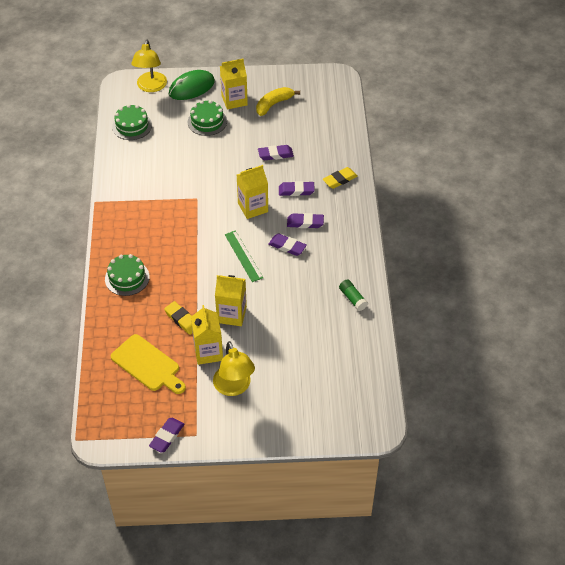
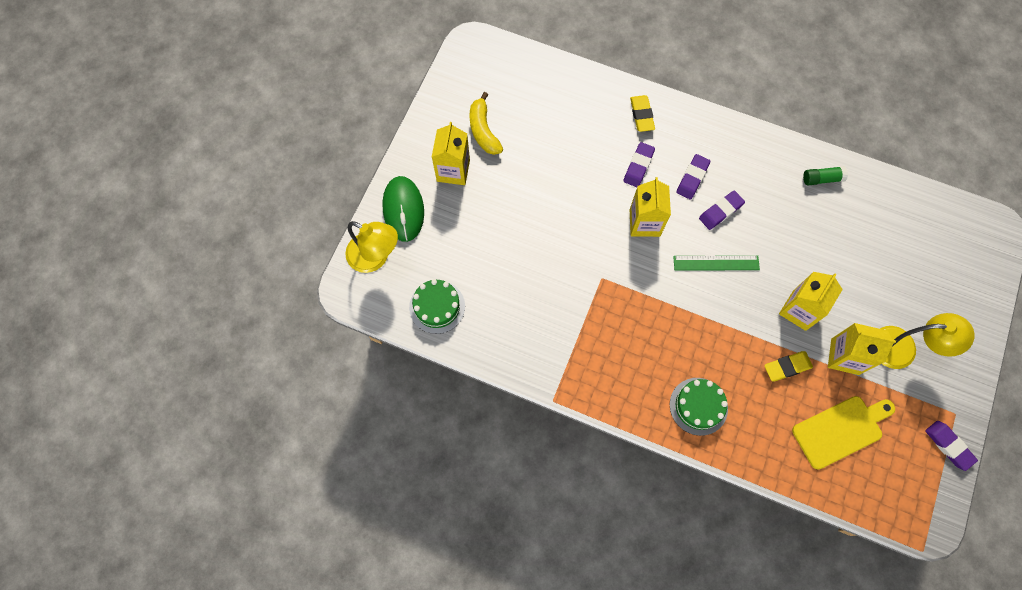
camera: 65 degrees left, 20 degrees up
green cake [188,100,227,136] -> none
purple eraser [258,145,294,160] -> none

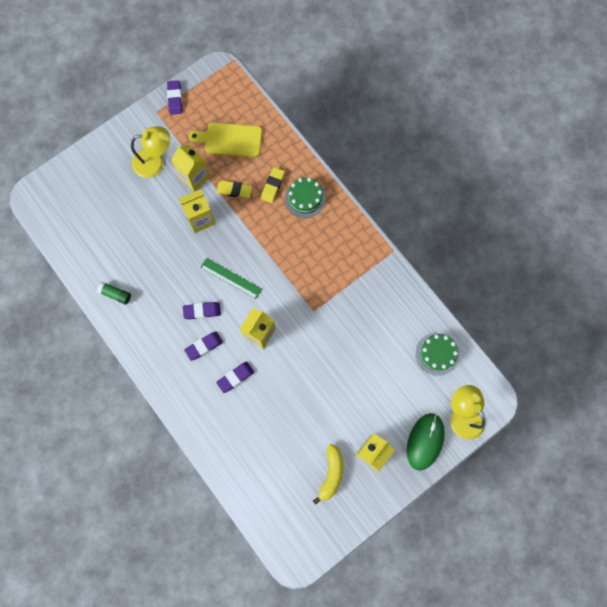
camera: 150 degrees left, 5 degrees up
yellow eraser [630,95,655,132] -> yellow eraser moved to [261,167,285,203]
yellow lamp [880,313,975,369] -> yellow lamp turned 135 degrees clockwise [131,127,170,178]

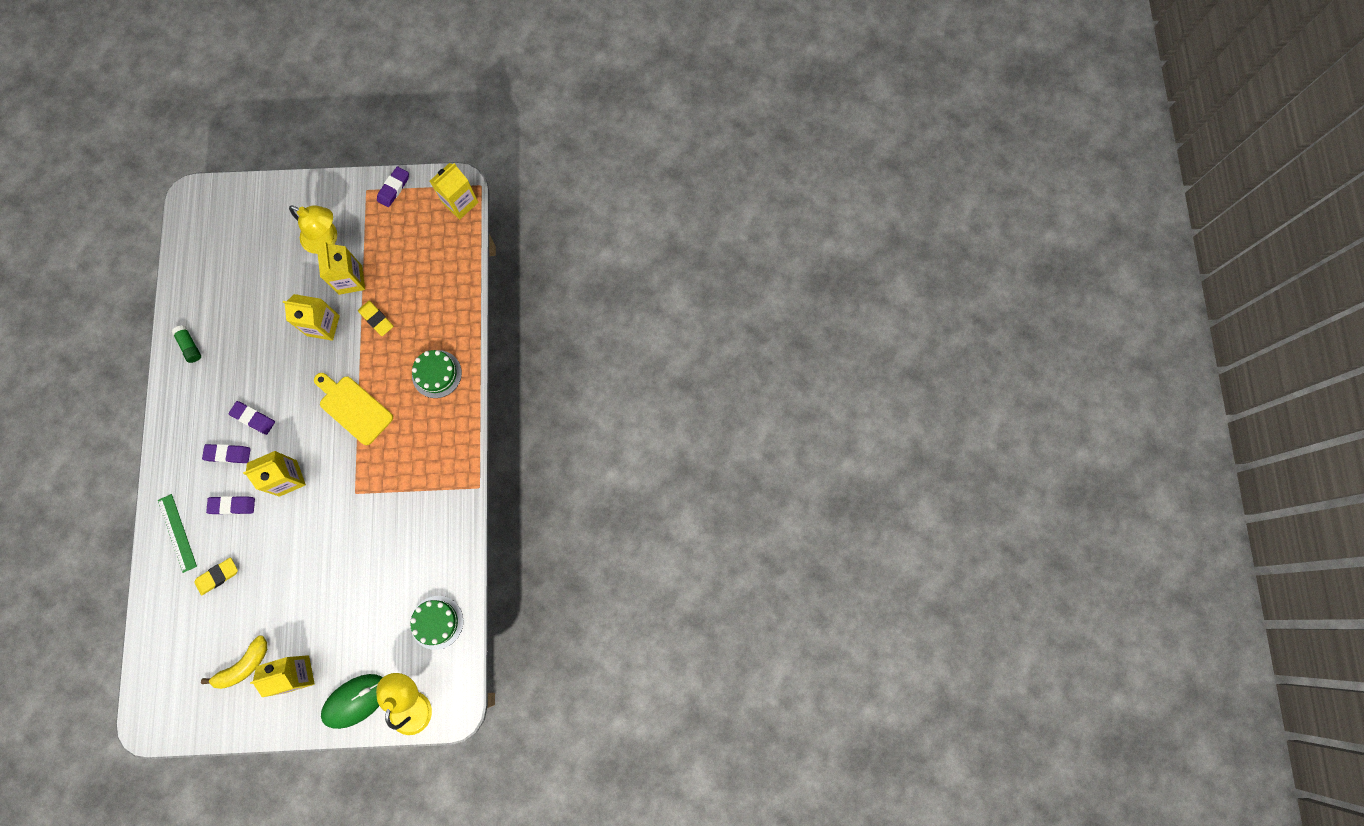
camera: 35 degrees right, 0 degrees up
yellow cutting board [189,122,262,157] -> yellow cutting board moved to [314,373,393,445]
green ruler [200,258,262,299] -> green ruler moved to [158,494,197,573]
yellow eraser [261,167,285,203] -> yellow eraser moved to [195,558,238,595]
none -> yellow carton [430,163,478,220]

